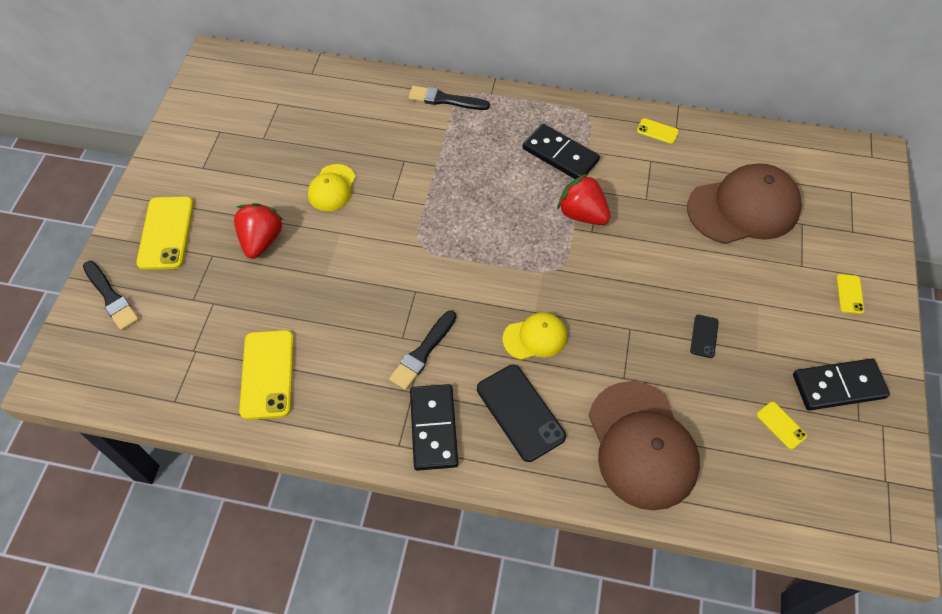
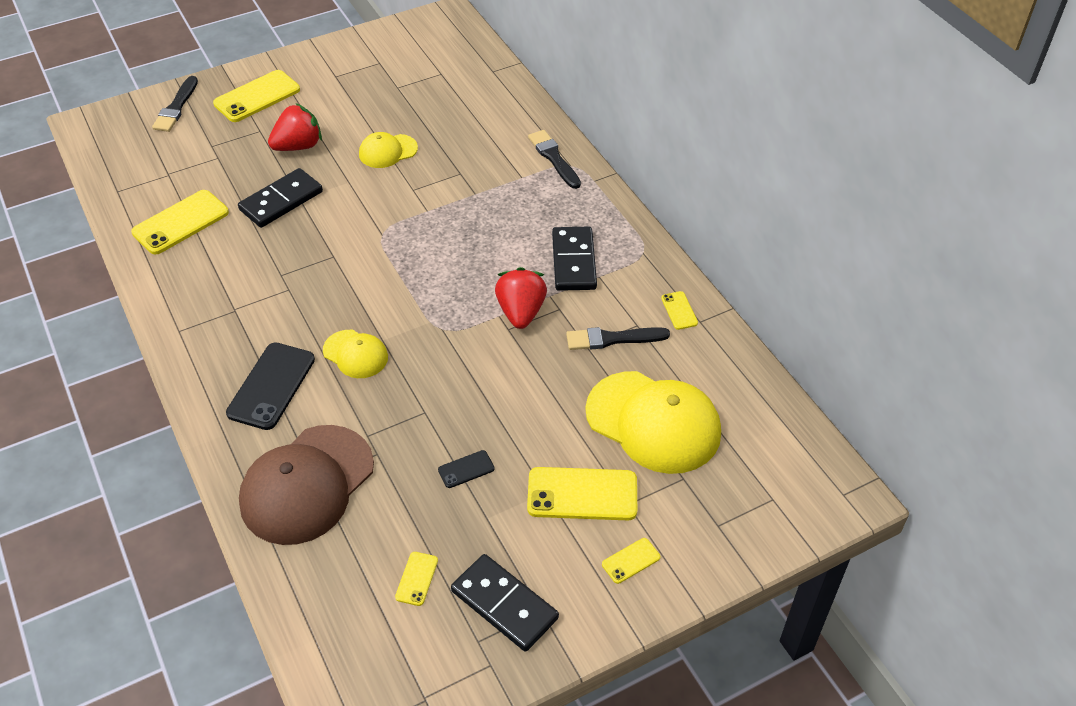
camera: 50 degrees right, 10 degrees down
black brush [389,310,456,390] -> black brush moved to [566,327,670,350]
black domino [410,384,458,471] -> black domino moved to [238,168,323,228]
brown cap [687,163,802,244] -> yellow cap [585,371,721,474]
none -> yellow phone [527,467,637,520]

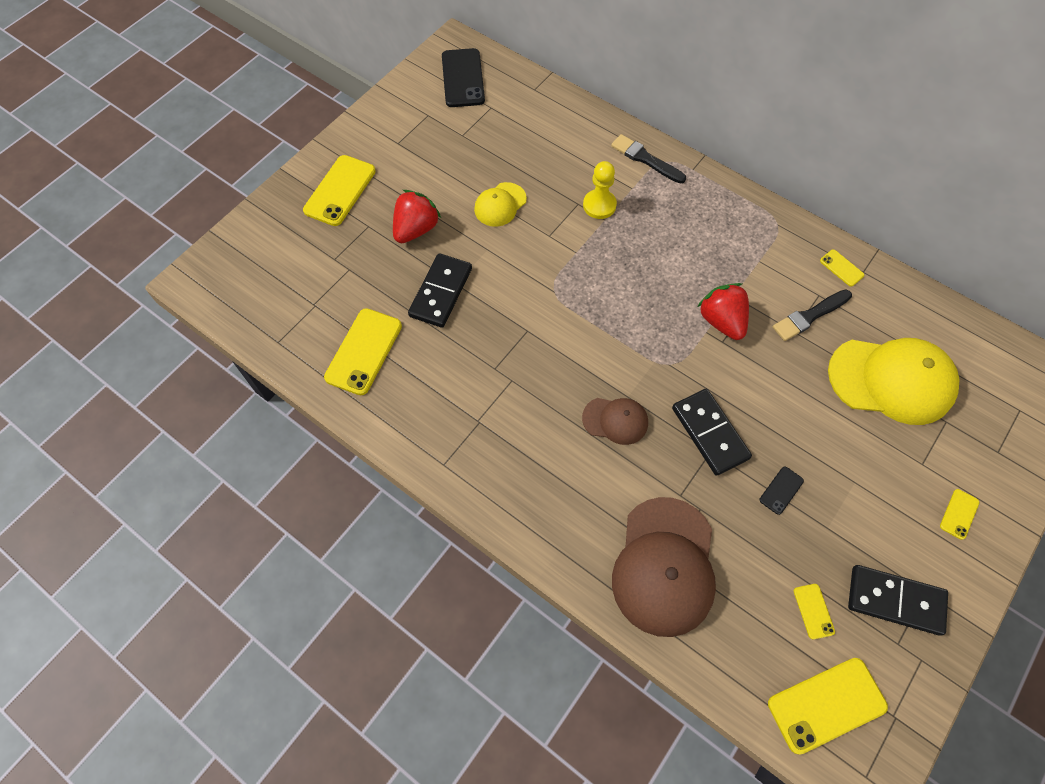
camera: 25 degrees left, 15 degrees up
black brush [152,76,198,132] -> none
black phone [226,342,315,430] -> black phone moved to [442,48,485,107]
yellow cap [323,330,388,378] -> brown cap [582,398,648,445]
yellow phone [527,467,637,520] -> yellow phone moved to [768,658,888,755]
black domino [552,227,597,291] -> black domino moved to [672,389,752,476]
none -> yellow pawn [583,161,617,219]

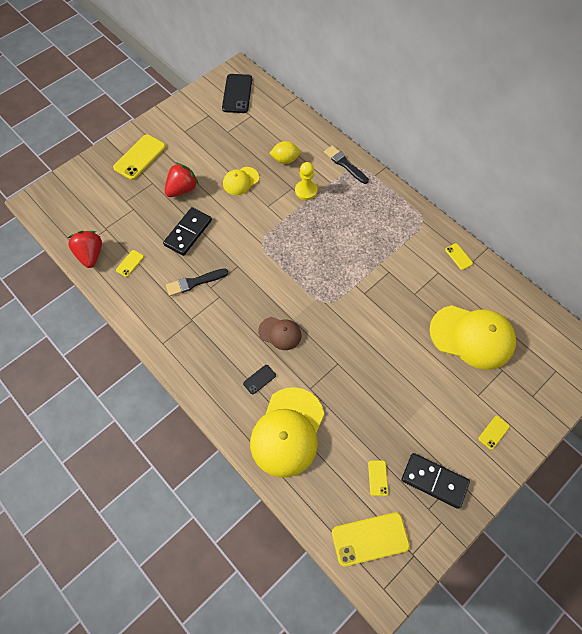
camera: 10 degrees right, 0 degrees up
yellow phone [324,308,402,395] -> yellow phone [116,250,144,277], size x0.49
brown cap [612,497,716,637] -> yellow cap [250,387,324,478]
black domino [672,389,752,476] -> none
red strawberry [697,283,749,340] -> red strawberry moved to [68,231,102,268]
black phone [760,466,804,515] -> black phone moved to [243,365,276,395]
black brush [773,289,852,341] -> black brush moved to [166,268,228,296]
none -> yellow lemon [269,141,301,164]

